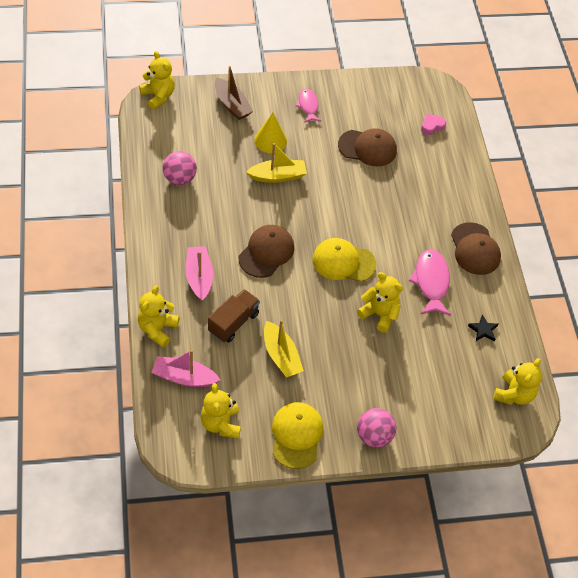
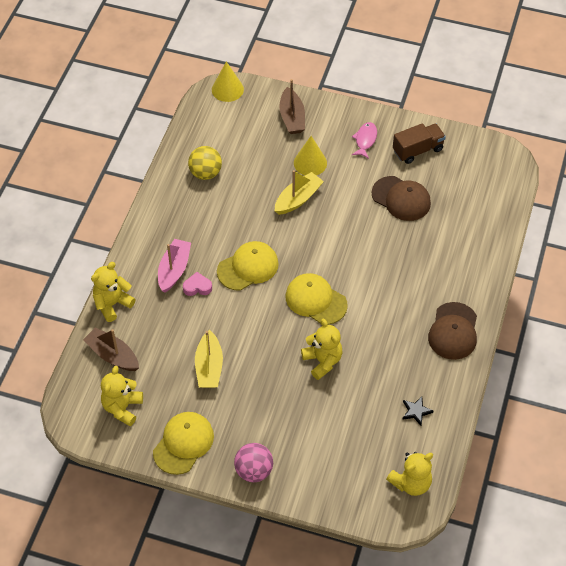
camera: 30 degrees right, 0 degrees up
yellow teddy bear [139,51,175,110] -> yellow cone [212,61,244,102]
pink boat [151,350,220,387] -> brown boat [83,327,139,371]
pink ball [163,151,197,185] -> yellow ball [188,146,222,180]
brown truck [208,289,260,342] -> brown truck moved to [393,123,446,164]
brown cap [239,225,294,278] -> yellow cap [217,241,279,291]
yellow boat [246,143,307,183] -> yellow boat turned 60 degrees counterclockwise [275,170,324,215]
pink fish [409,249,451,316] -> none
pink heart [421,114,446,135] -> pink heart moved to [183,272,212,296]

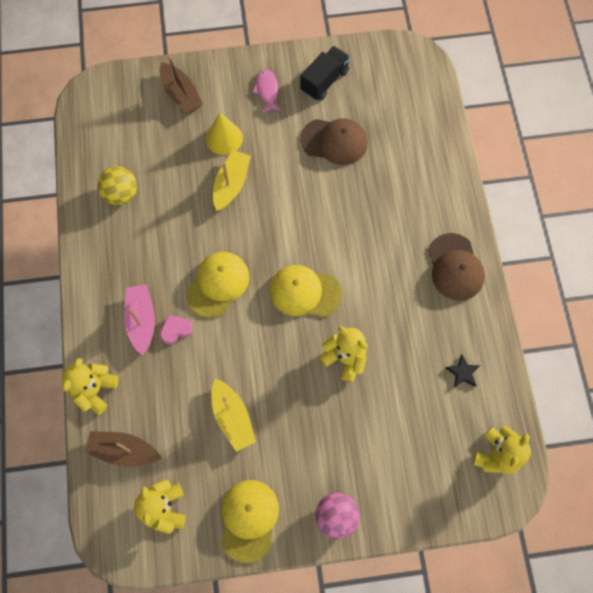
camera: 25 degrees left, 15 degrees up
yellow cone [212,61,244,102] -> none
brown truck [393,123,446,164] -> black truck [300,46,350,101]

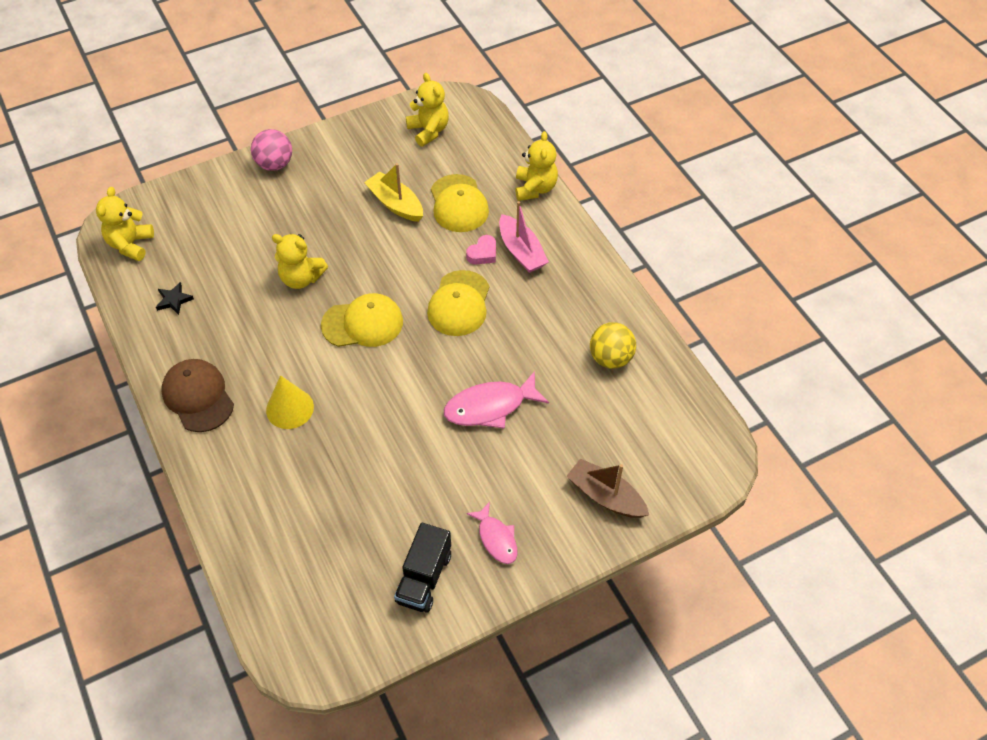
camera: 160 degrees right, 15 degrees down
brown boat [84,431,162,467] -> none
yellow cone [206,113,243,155] -> yellow cone moved to [266,375,314,429]
yellow boat [213,150,251,211] -> pink fish [444,371,549,429]
yellow cap [221,480,279,563] -> yellow cap moved to [431,174,489,232]
brown cap [300,118,367,165] -> none

